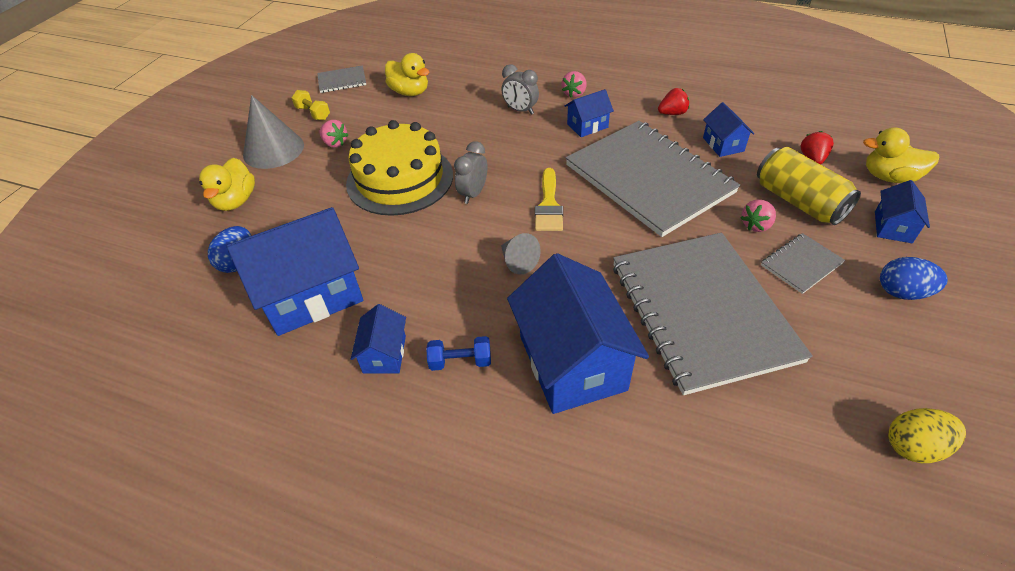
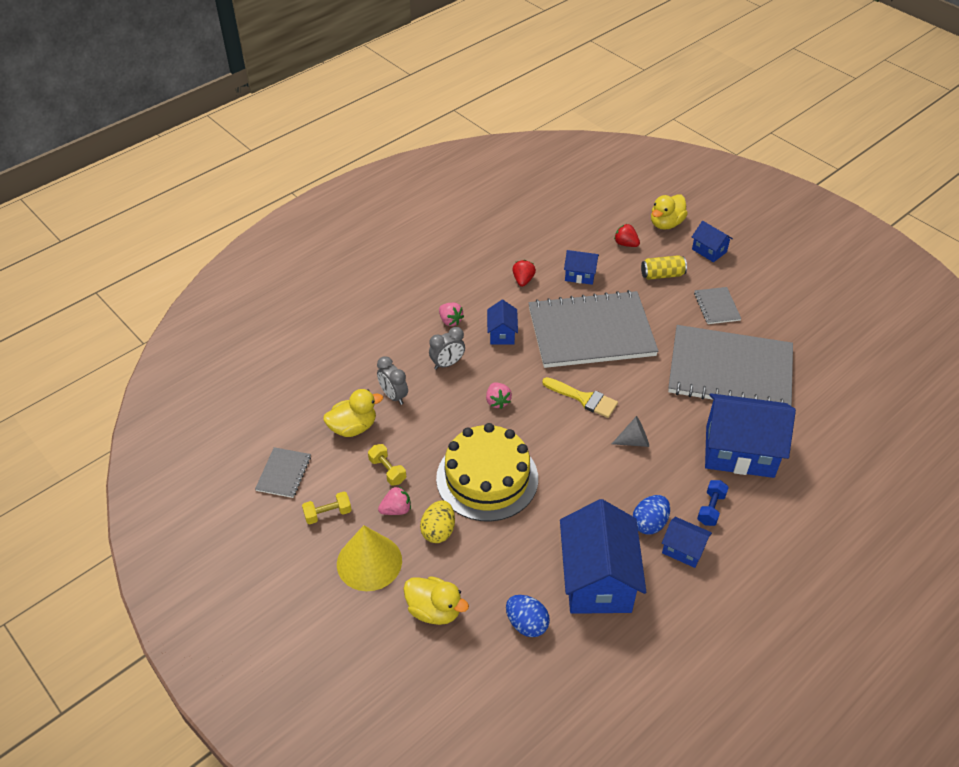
camera: 65 degrees left, 0 degrees up
grey cone [243,95,304,169] -> yellow cone [337,525,402,591]
grey clock [454,141,488,204] -> grey clock moved to [377,356,408,405]
pink strawberry [741,200,776,232] -> pink strawberry moved to [486,383,512,409]
yellow can [757,147,861,225] -> yellow can [641,255,687,280], size x0.64
blue egg [880,257,948,300] -> blue egg moved to [633,495,670,535]
yellow egg [888,408,966,463] -> yellow egg moved to [420,501,455,543]
none -> yellow dumbbell [368,444,406,486]

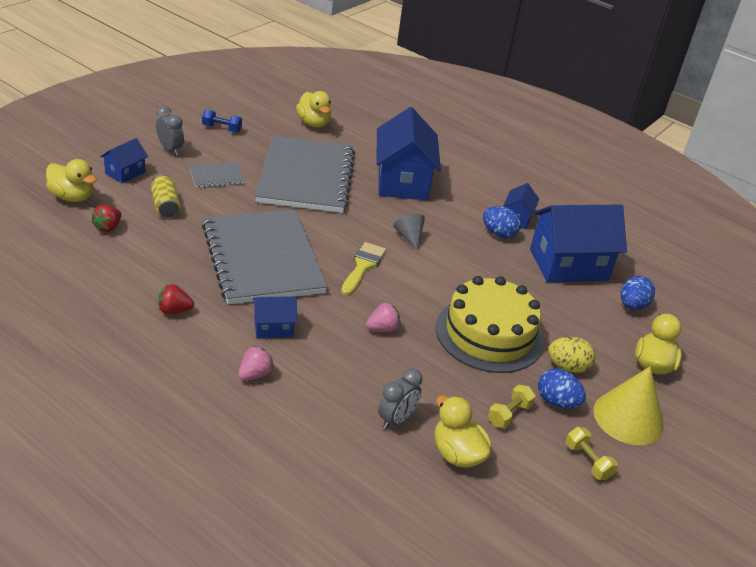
camera: 105 degrees left, 10 degrees down
grey notebook [255,447,311,498] -> none
pink strawberry [378,486,411,515] -> blue egg [538,369,586,409]
grey clock [429,327,465,370] -> grey clock moved to [156,106,184,155]
blue house [564,250,599,285] -> none
blue dumbbell [697,480,729,526] -> blue dumbbell moved to [202,109,242,133]
none -> yellow duck [296,91,332,127]

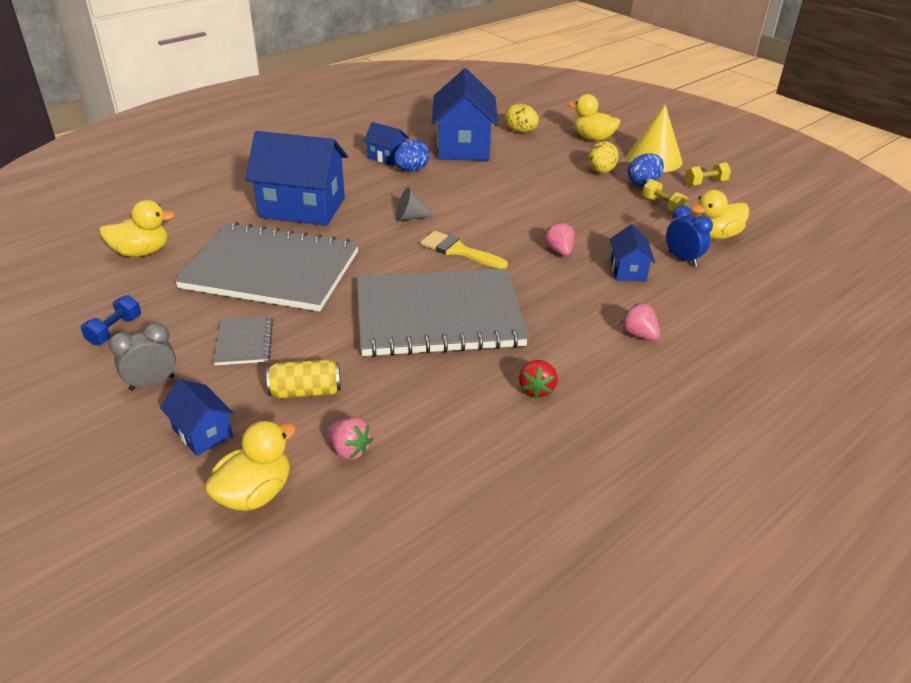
camera: 75 degrees left, 0 degrees up
red strawberry [91,205,122,232] -> pink strawberry [327,418,373,460]
blue house [253,296,297,338] -> blue house moved to [610,224,655,281]
grey clock [378,368,422,429] -> blue clock [666,205,713,267]
yellow cake [436,276,544,373] -> none
blue egg [621,276,655,310] -> yellow egg [505,104,539,133]

